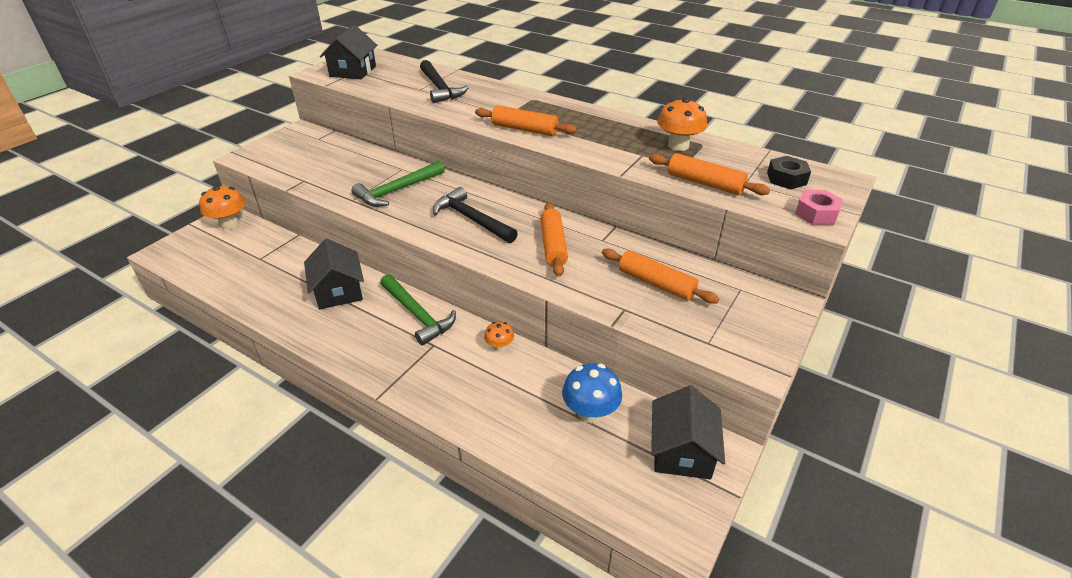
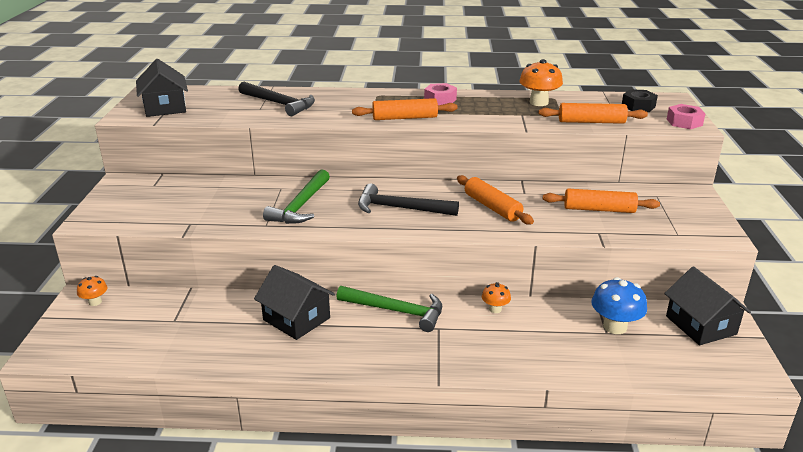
camera: 30 degrees left, 10 degrees down
orange mushroom [199,185,245,229] -> orange mushroom [77,276,108,306], size x0.57
none -> pink nut [424,83,457,105]

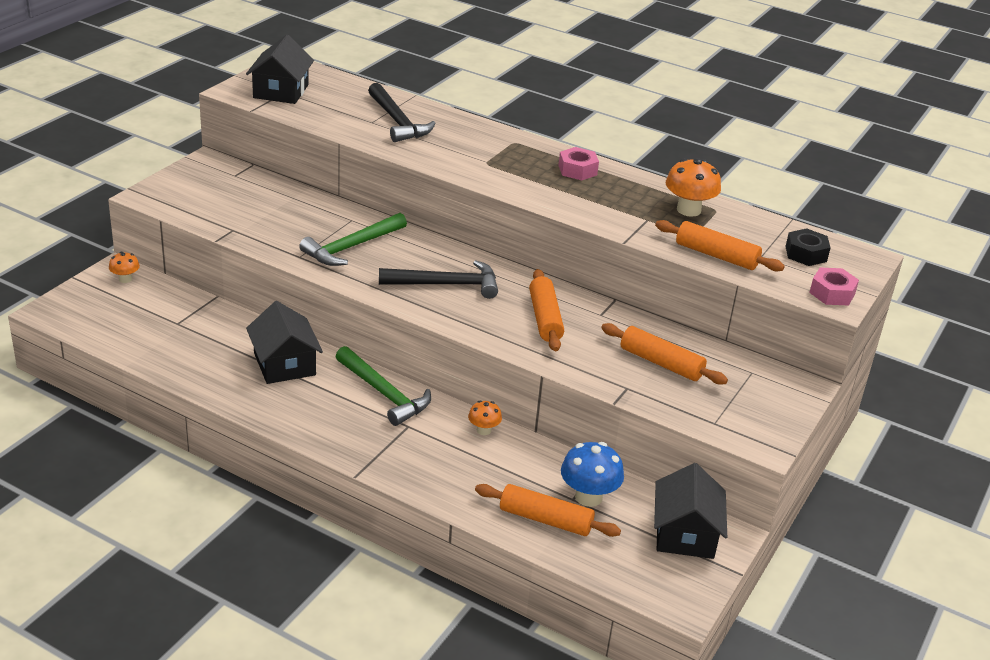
camera: 25 degrees right, 5 degrees up
orange rolling pin [352,98,458,120] -> orange rolling pin moved to [475,484,621,537]
black hammer [358,184,459,216] -> black hammer turned 135 degrees clockwise [379,260,498,299]

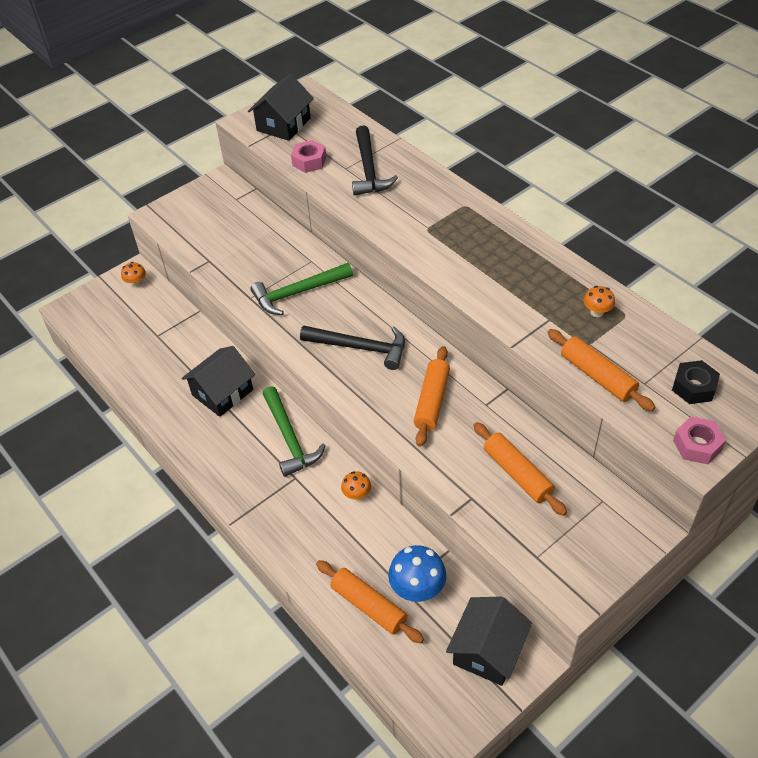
camera: 25 degrees right, 15 degrees up
black house [246,301,323,384] -> black house turned 45 degrees clockwise [181,346,255,417]
pink nut [558,147,599,180] -> pink nut moved to [291,140,326,173]
orange mushroom [666,158,721,217] -> orange mushroom [583,286,615,317], size x0.57

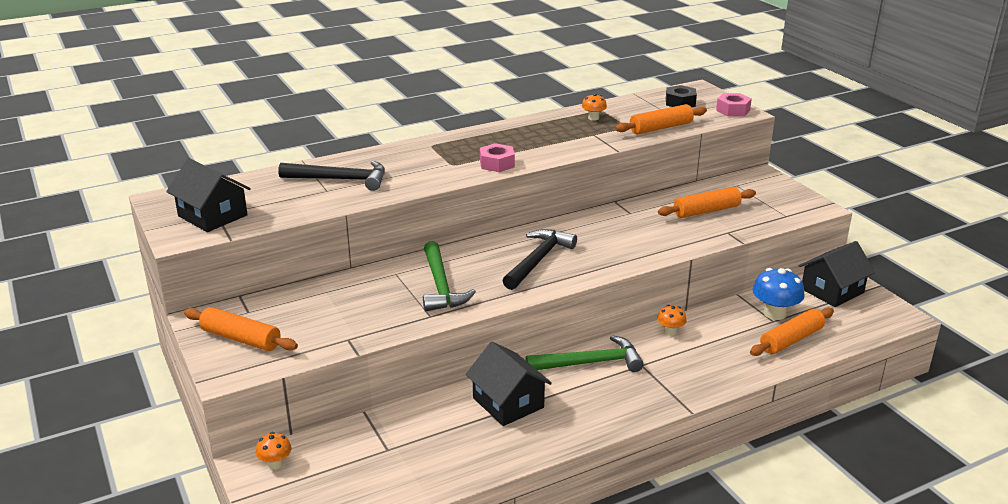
camera: 80 degrees left, 20 degrees down
pink nut [291,140,326,173] -> pink nut moved to [480,143,515,172]
orange rolling pin [414,346,450,447] -> orange rolling pin moved to [184,307,298,351]
black house [446,597,532,686] -> black house turned 75 degrees counterclockwise [799,241,875,307]

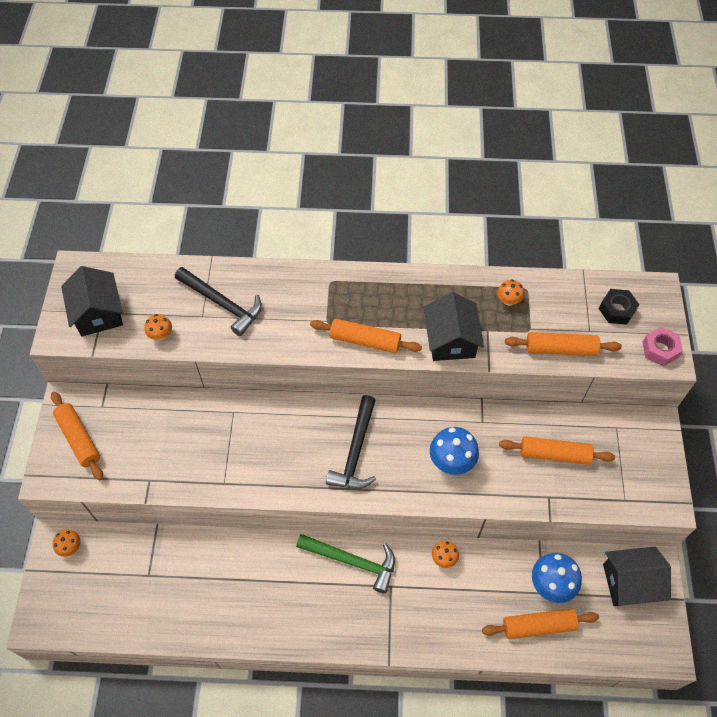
camera: 30 degrees right, 30 degrees up
green hammer [423,241,476,311] -> none
black house [465,342,552,426] -> black house moved to [424,292,484,361]
pink nut [480,143,515,172] -> orange rolling pin [310,319,422,353]
black hammer [502,229,577,290] -> black hammer turned 135 degrees clockwise [326,395,376,489]
none -> orange mushroom [145,314,172,340]
none -> blue mushroom [430,427,479,475]

